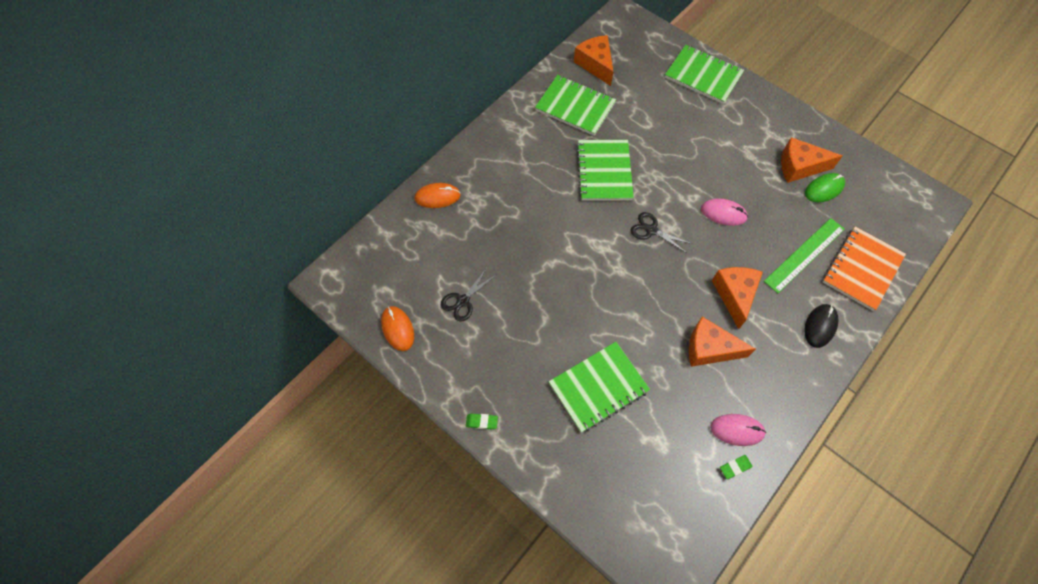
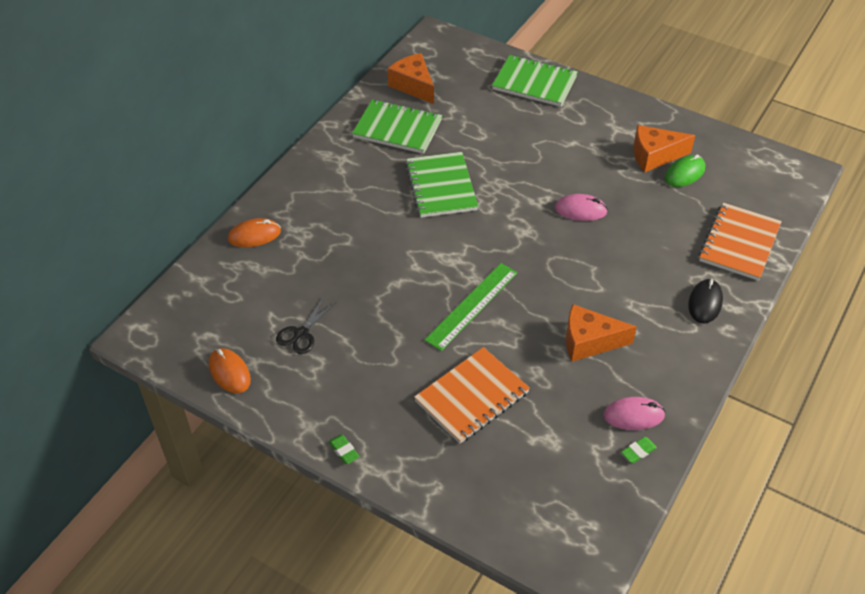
camera: 10 degrees left, 15 degrees down
green eraser [466,414,498,429] -> green eraser turned 60 degrees clockwise [329,435,360,464]
green notebook [549,342,650,433] -> orange notebook [414,347,530,444]
black scissors [631,212,692,253] -> none
orange cheese [712,267,763,329] -> none
green ruler [764,218,845,293] -> green ruler moved to [425,263,517,351]

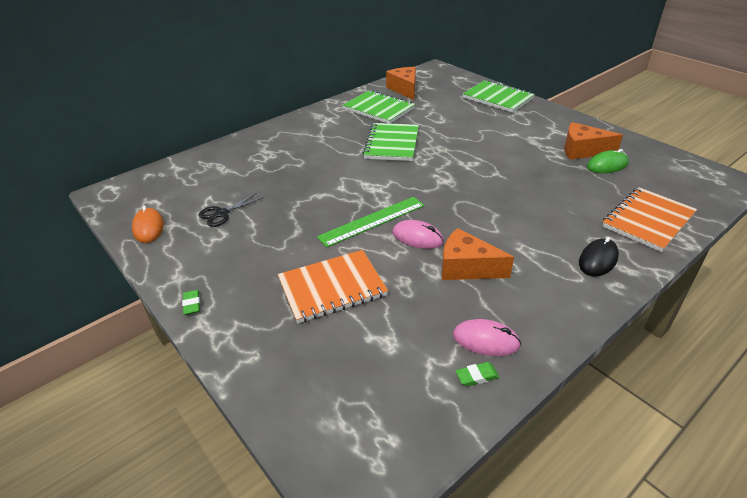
camera: 20 degrees right, 10 degrees down
orange mouse [228,218,281,247] -> none
pink mouse [555,194,608,221] -> pink mouse moved to [392,220,444,249]

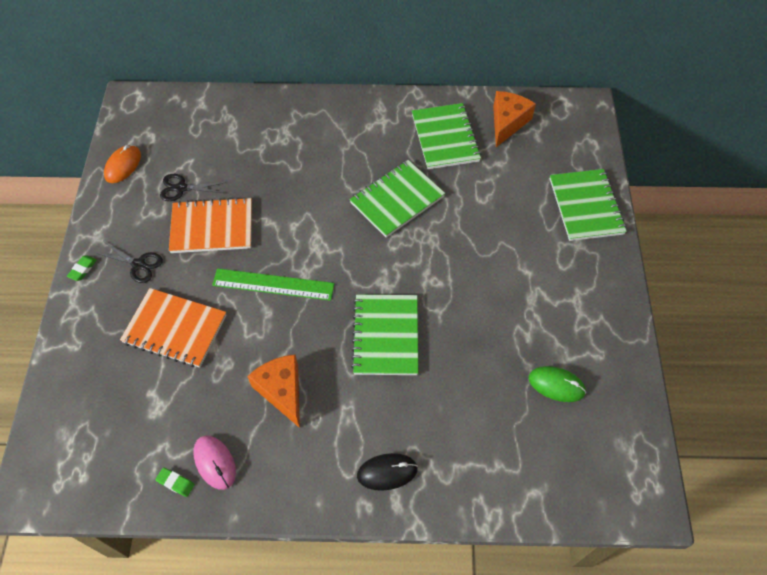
camera: 40 degrees right, 20 degrees up
pink mouse [392,220,444,249] -> none
orange cheese [564,122,623,160] -> none
orange notebook [602,187,697,252] -> orange notebook moved to [169,197,252,253]
none -> black scissors [96,243,163,283]
none -> green notebook [351,295,418,375]

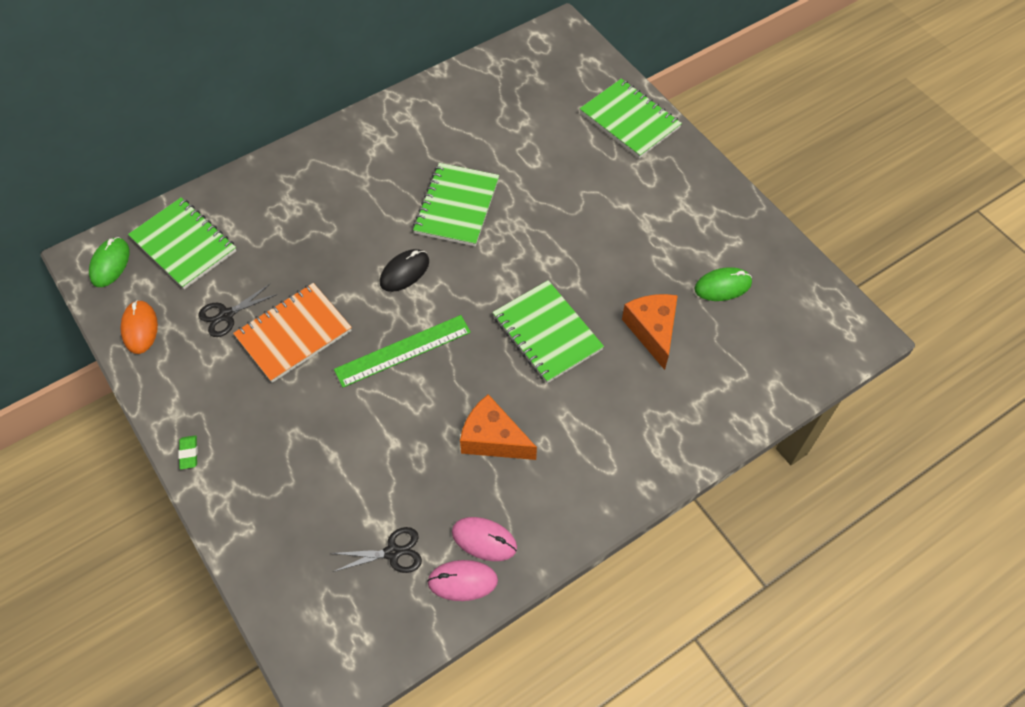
camera: 35 degrees left, 0 degrees up
black scissors [96,243,163,283] -> black scissors moved to [331,527,422,573]
orange notebook [120,288,226,368] -> none
green eraser [155,467,195,497] -> pink mouse [427,560,498,601]
black mouse [357,453,418,491] -> black mouse moved to [380,249,429,292]
green notebook [412,103,481,169] -> green notebook moved to [128,197,236,289]
orange cheese [493,91,536,147] -> orange cheese moved to [622,294,678,370]
none -> green mouse [89,237,130,287]

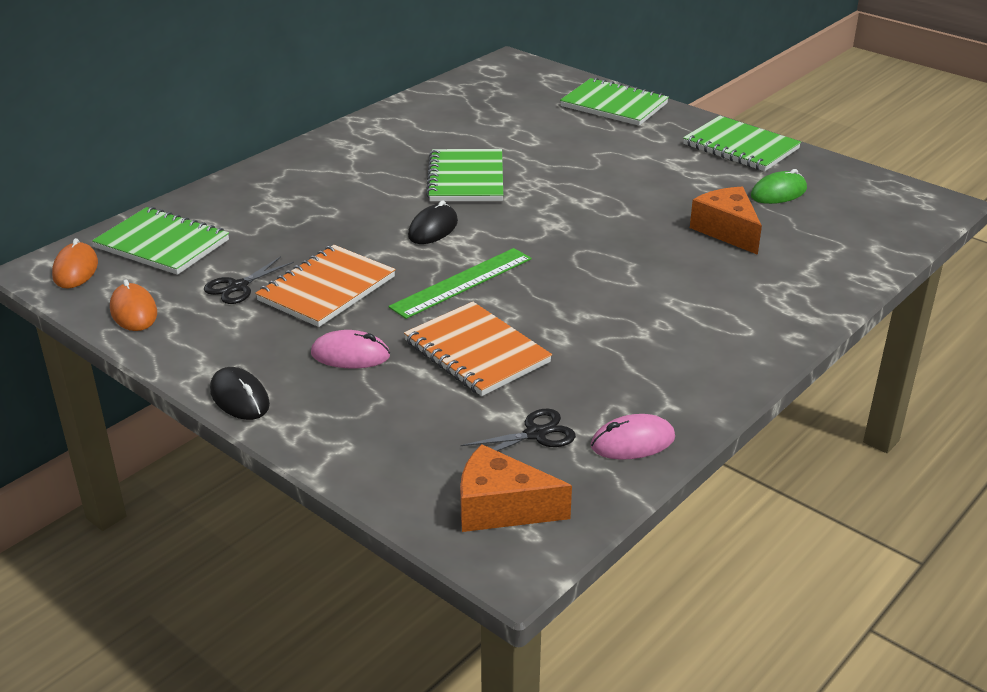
camera: 15 degrees left, 25 degrees down
green mouse [89,237,130,287] -> orange mouse [52,238,98,289]
green eraser [178,435,198,470] -> black mouse [210,367,270,420]
pink mouse [452,517,517,561] -> pink mouse moved to [311,330,390,369]
orange cheese [460,394,537,460] -> orange cheese moved to [460,444,572,532]
green notebook [492,280,604,383] -> green notebook moved to [683,116,801,171]
none -> orange notebook [404,302,552,396]

